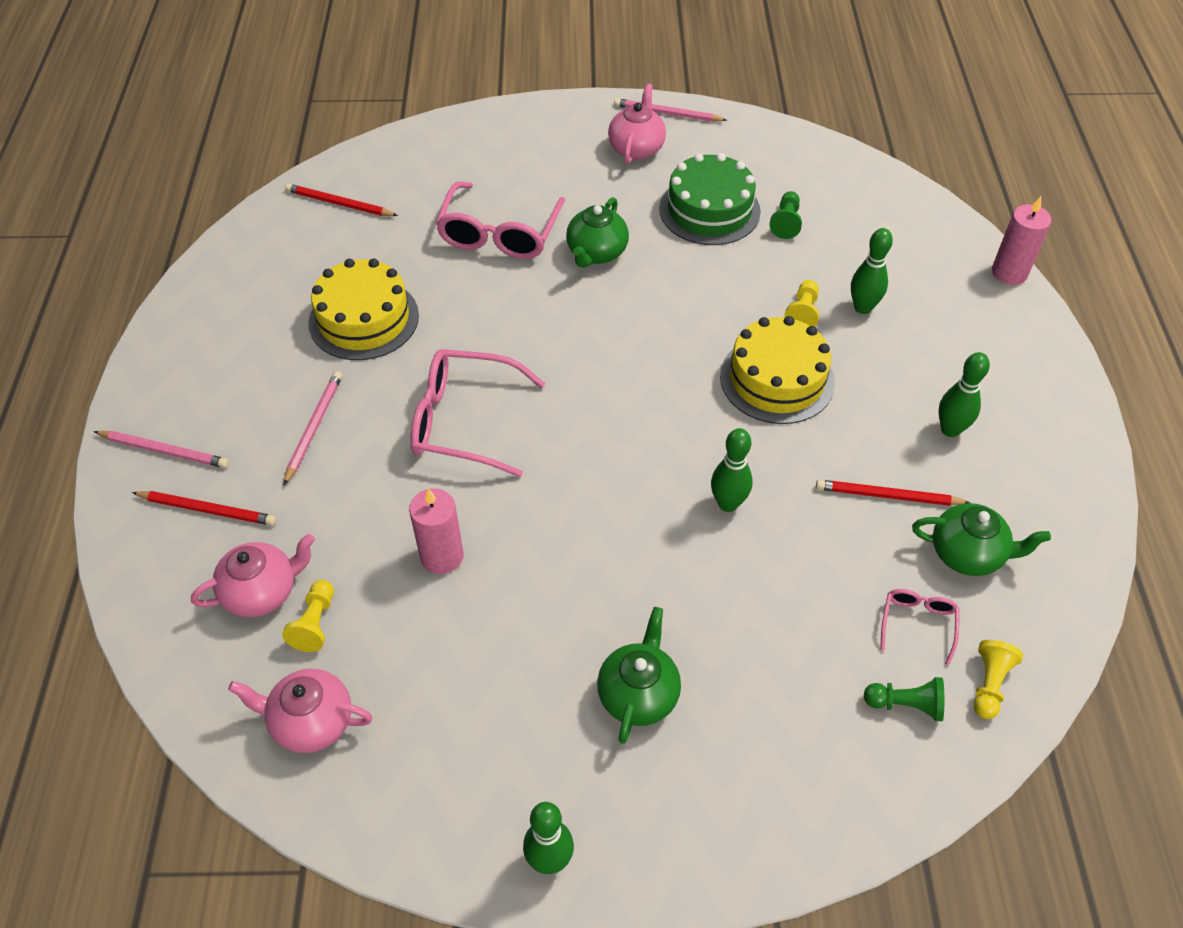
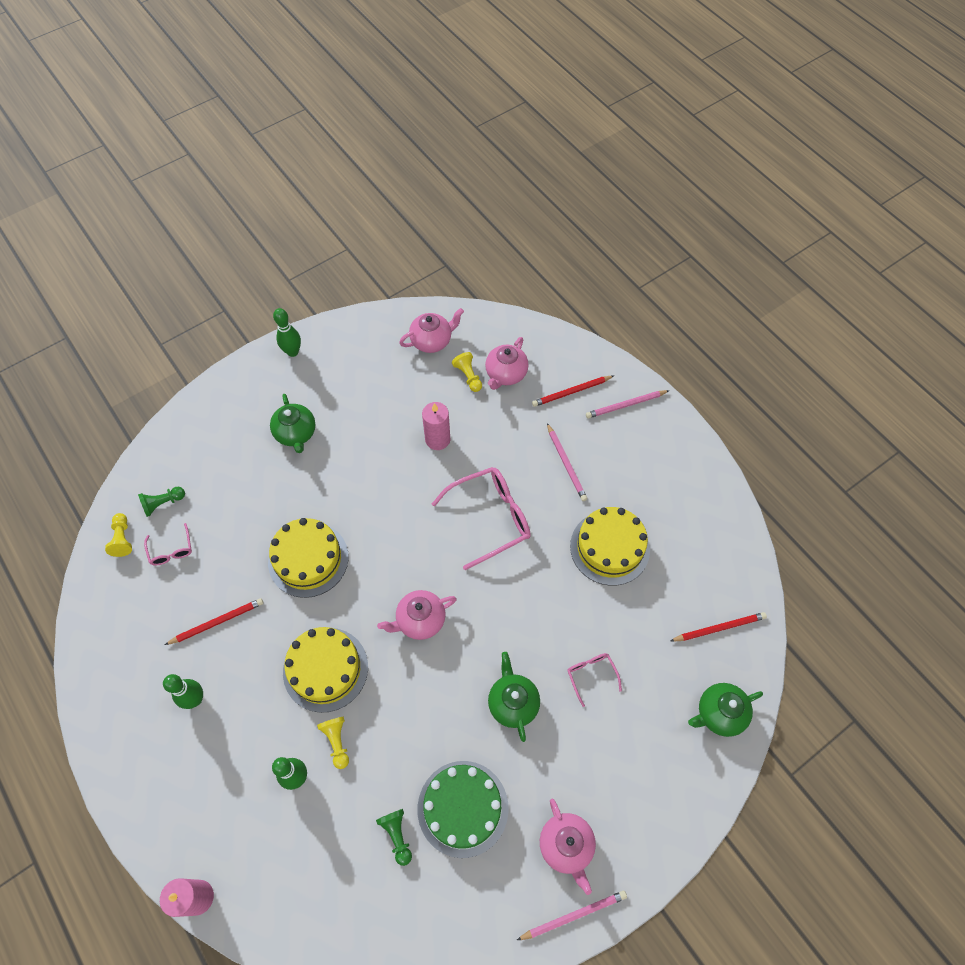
camera: 145 degrees right, 10 degrees up
pink glasses [436,182,565,259] -> pink glasses [567,653,622,707], size x0.49
green bowling pin [711,428,753,512] -> yellow cake [268,518,349,598]
green teapot [912,503,1051,576] -> green teapot moved to [688,683,763,737]
none -> pink teapot [377,590,457,640]

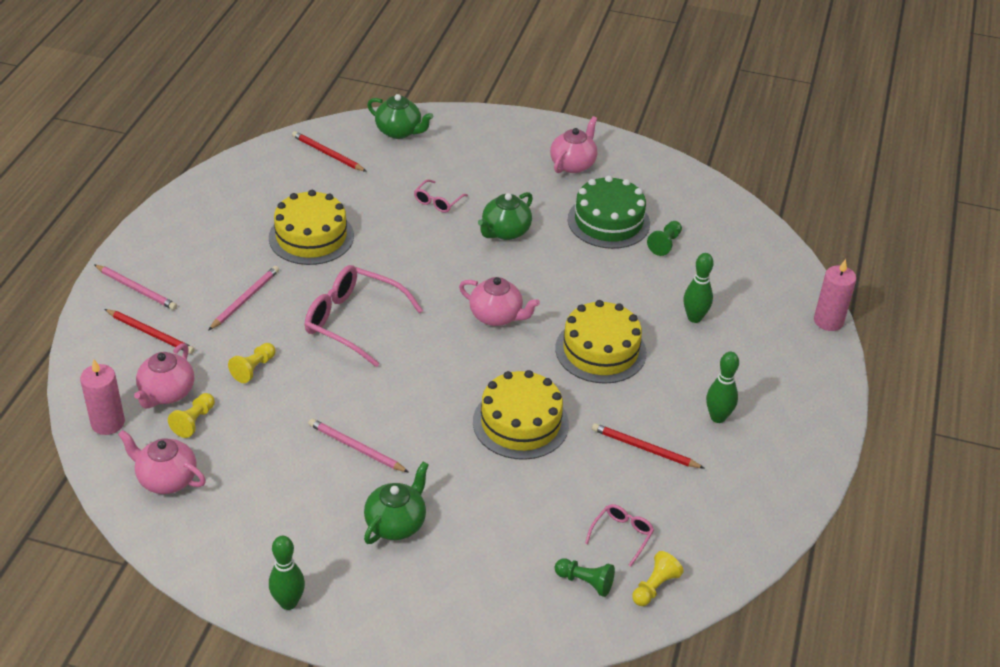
camera: 130 degrees left, 20 degrees down
yellow pawn [317,717,349,769] -> yellow pawn moved to [228,343,276,383]
pink candle [422,402,451,450] -> pink candle moved to [80,359,125,435]
pink teapot [485,337,529,390] -> pink teapot turned 120 degrees clockwise [134,343,194,409]
pink pencil [517,891,627,940] -> pink pencil moved to [308,419,409,472]

